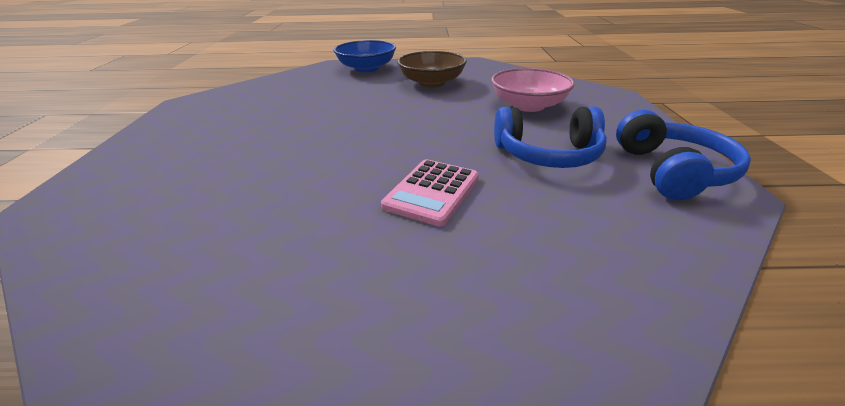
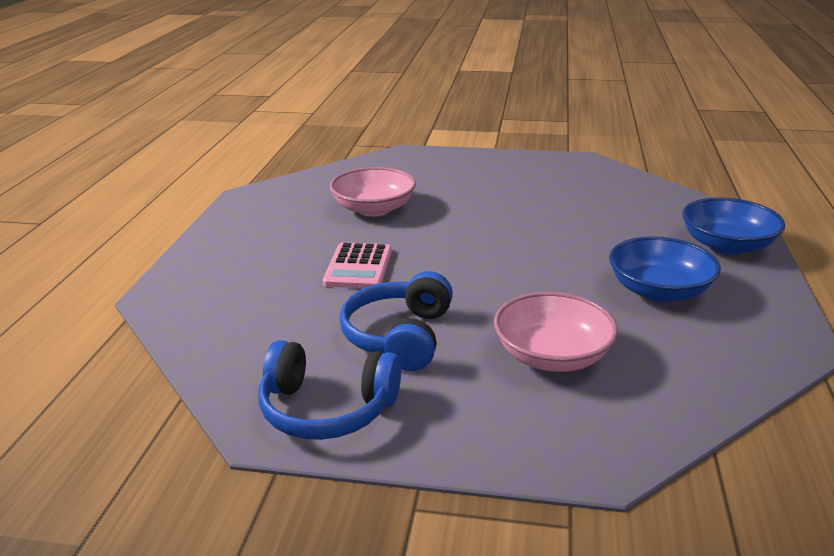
camera: 100 degrees right, 5 degrees down
pink calculator [381,159,479,226] -> pink calculator turned 120 degrees counterclockwise [323,242,392,288]
brown bowl [397,51,467,87] -> blue bowl [609,236,721,302]
none -> pink bowl [330,167,416,217]

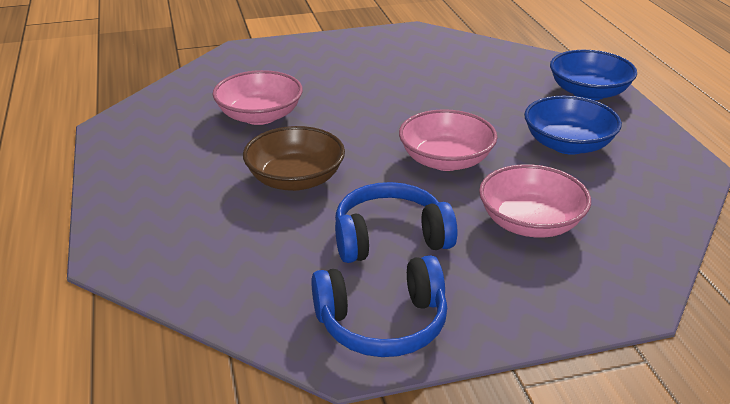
camera: 25 degrees left, 5 degrees up
pink calculator [323,242,392,288] -> brown bowl [243,126,345,191]
blue headphones [340,271,453,371] -> blue headphones turned 90 degrees clockwise [335,182,457,263]
none -> pink bowl [399,109,497,171]

